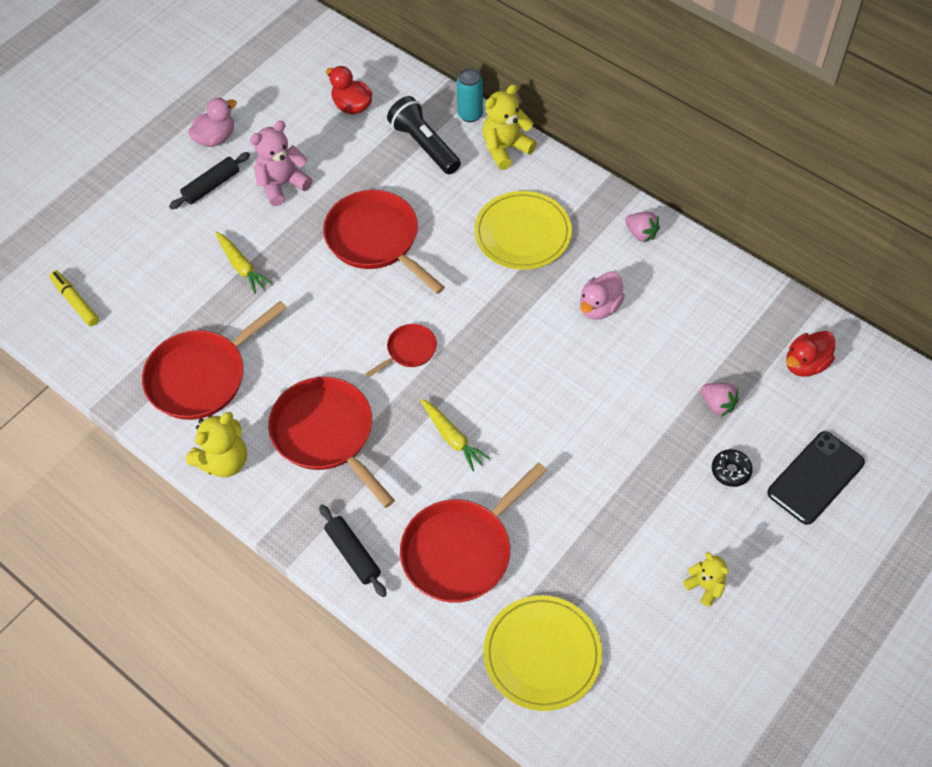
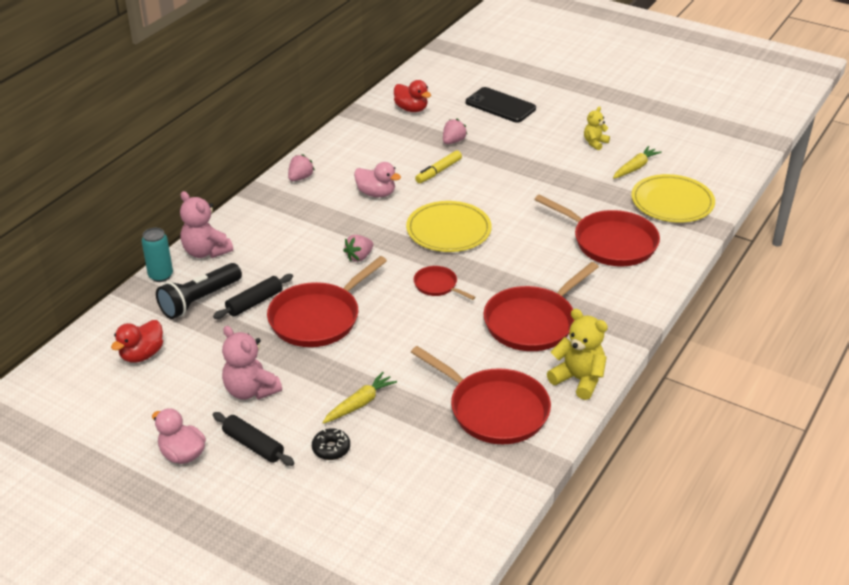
camera: 100 degrees left, 20 degrees down
yellow marker [49,270,99,326] -> yellow marker moved to [415,150,462,183]
black rolling pin [319,505,387,597] -> black rolling pin moved to [213,274,293,319]
yellow carrot [420,399,490,471] -> yellow carrot moved to [613,146,662,179]
yellow plate [474,191,572,270] -> yellow plate moved to [406,201,492,252]
yellow teddy bear [482,84,537,170] -> pink teddy bear [180,191,233,258]
black donut [712,449,753,487] -> black donut moved to [312,428,350,460]
none -> pink strawberry [343,235,373,262]

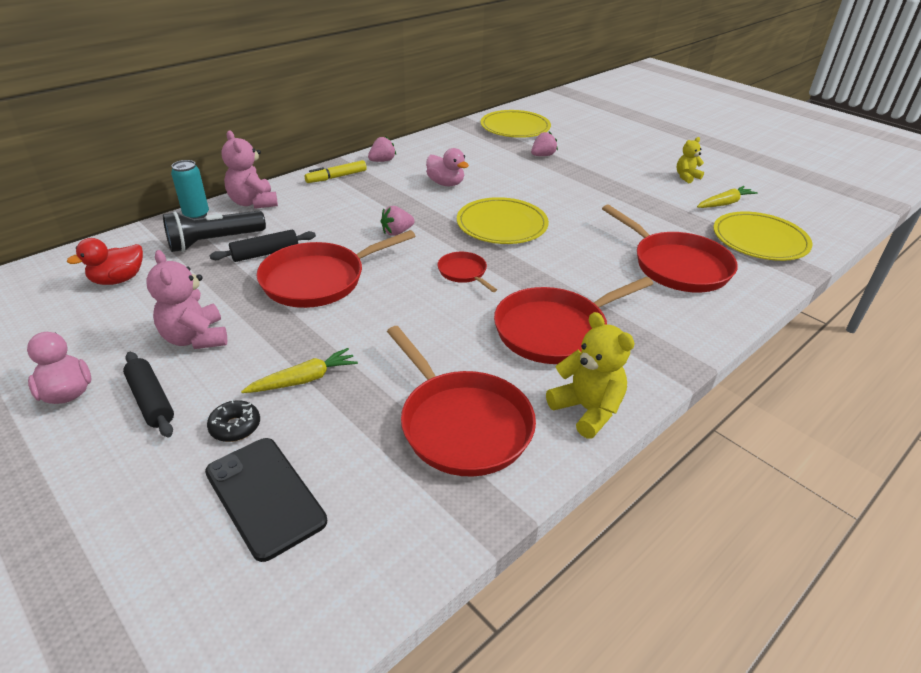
camera: 15 degrees right, 0 degrees up
red duck [394,80,431,112] -> yellow plate [481,110,551,138]
yellow marker [415,150,462,183] -> yellow marker moved to [305,160,367,183]
black phone [466,87,536,123] -> black phone moved to [205,438,327,562]

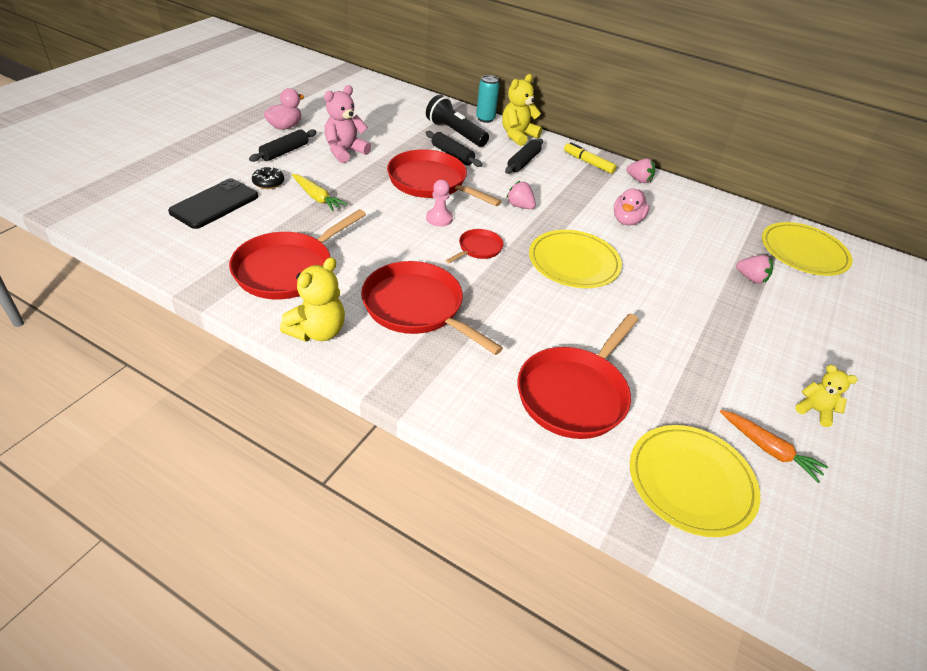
camera: 70 degrees right, 5 degrees up
red duck [67,238,143,285] -> none
pink teddy bear [221,130,278,209] -> yellow teddy bear [502,74,542,146]
yellow carrot [697,186,758,208] -> orange carrot [720,410,828,483]
none -> pink pawn [426,180,453,227]
none -> black rolling pin [505,139,543,174]

